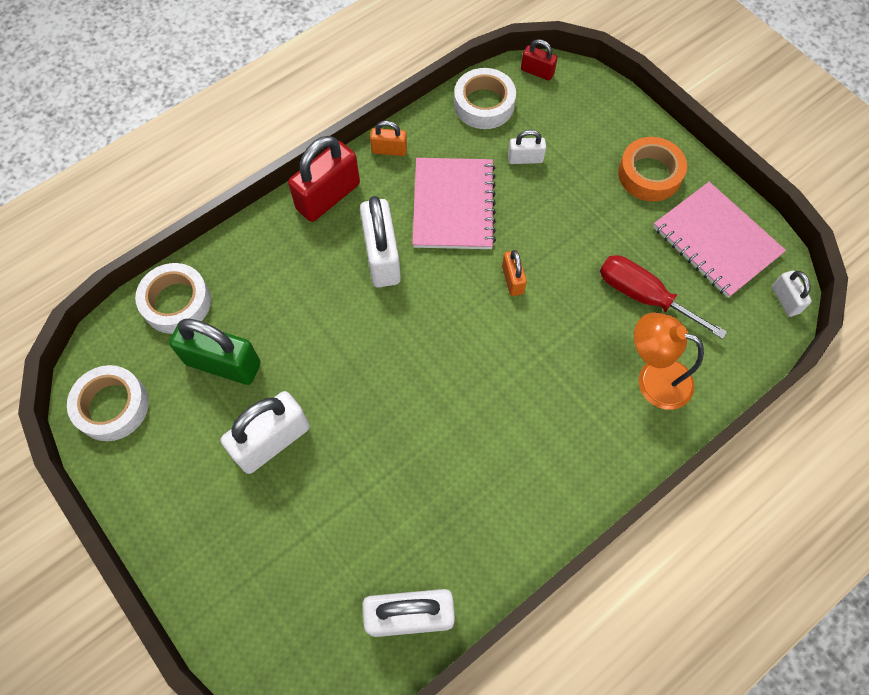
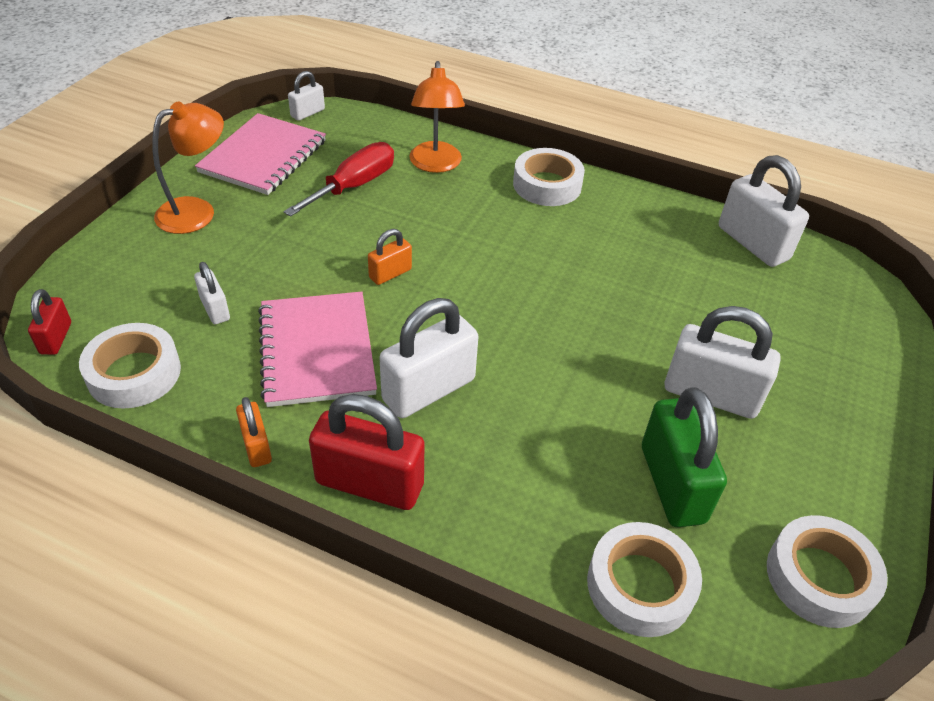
camera: 120 degrees left, 20 degrees down
pink notebook [412,158,496,249] -> pink notebook turned 75 degrees counterclockwise [258,292,377,407]
red screwdriver [600,255,727,339] -> red screwdriver turned 150 degrees counterclockwise [283,142,394,217]
orange tape [618,137,687,201] -> orange lamp [152,102,224,234]
none -> white tape [513,148,585,206]

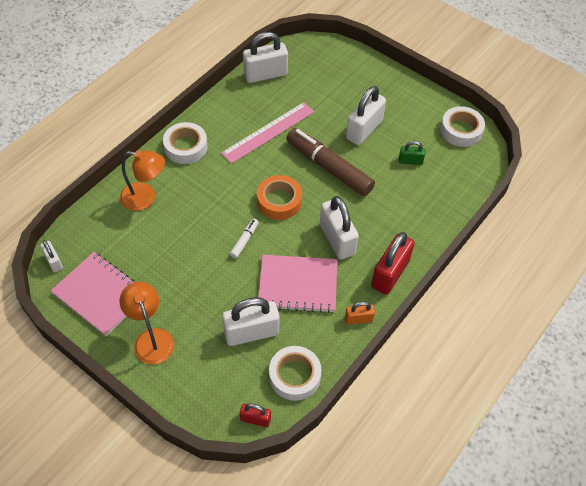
camera: 75 degrees left, 10 degrees up
white padlock [194,262,230,324] -> white padlock [222,297,279,346], size x1.92
red screwdriver [283,142,394,217] -> none
orange padlock [368,229,412,285] -> white marker [230,219,259,259]
white tape [587,522,702,637] -> none
green padlock [642,387,727,527] -> green padlock [399,141,425,165], size x0.52
none -> pink ruler [221,102,314,164]
none -> orange tape [257,175,302,220]
none -> brown marker [286,128,375,196]

